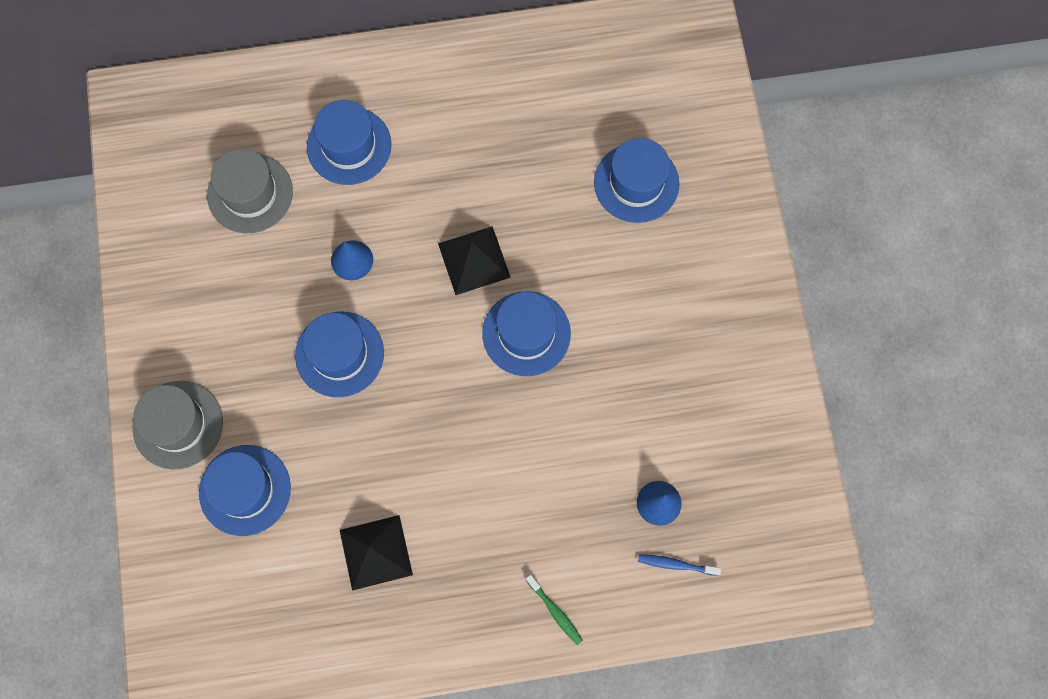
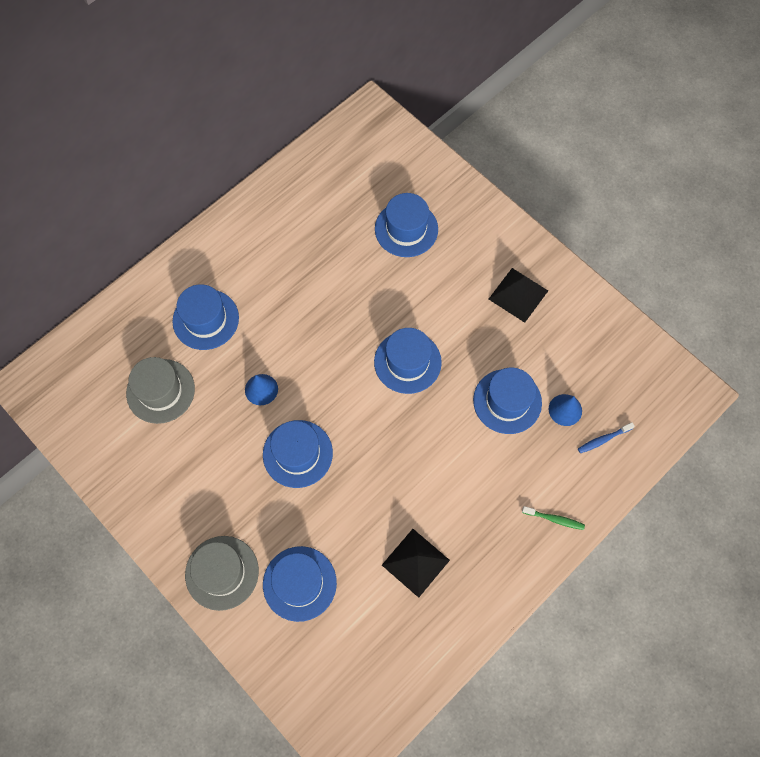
camera: 35 degrees left, 5 degrees down
black pyramid [438,226,511,295] -> black pyramid moved to [489,268,548,323]
none -> blue hat [473,368,542,434]

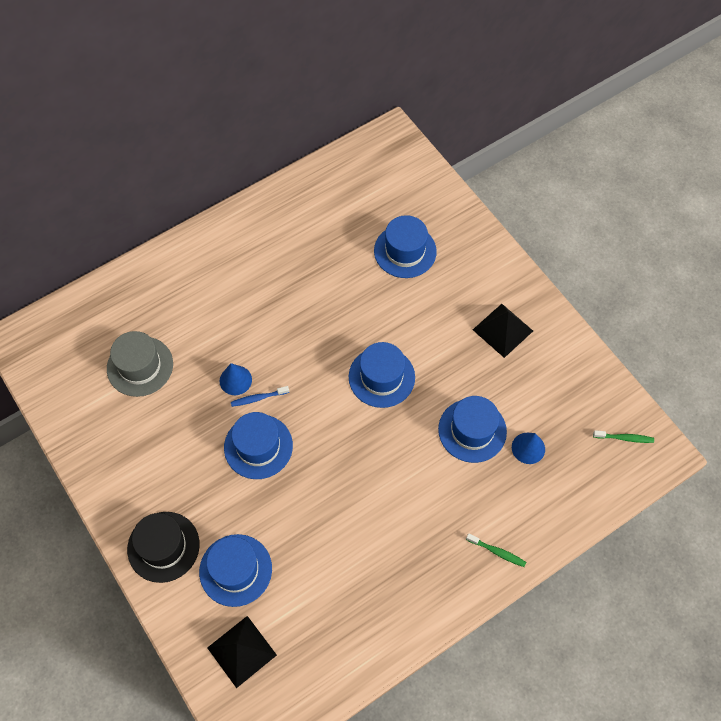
camera: 10 degrees right, 5 degrees down
blue hat [172,284,239,350] -> none
grey hat [185,536,259,611] -> black hat [127,512,200,583]
black pyramid [382,529,450,598] -> black pyramid moved to [207,616,277,688]
blue toothbrush [578,422,635,453] -> blue toothbrush moved to [231,386,289,407]
none -> green toothbrush [593,430,654,443]

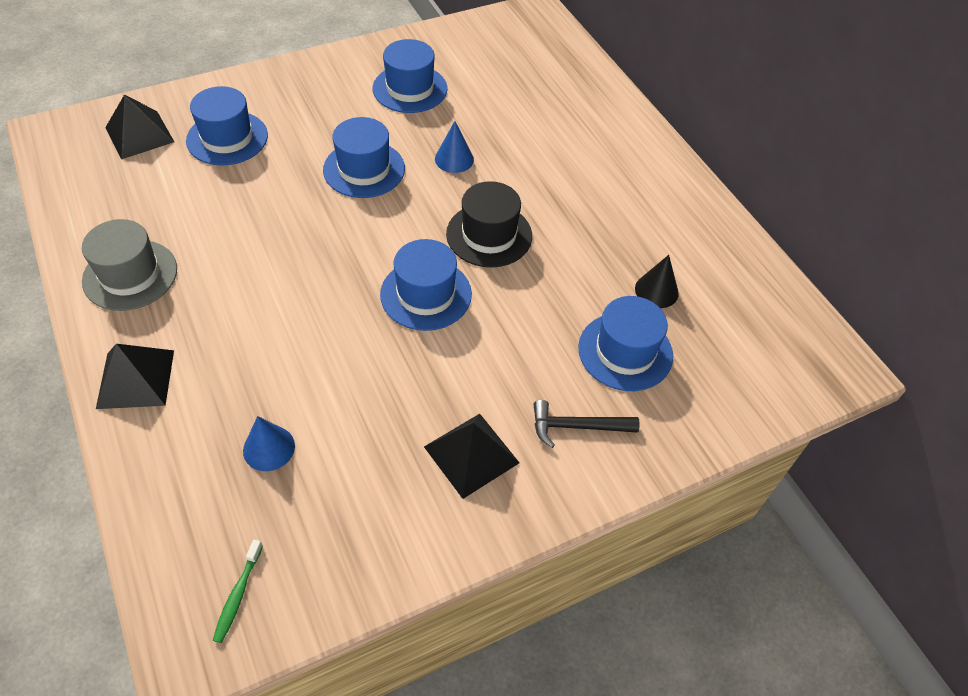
camera: 95 degrees right, 10 degrees down
grey hat [107,331,173,397] -> grey hat moved to [82,219,177,311]
black hat [127,512,200,583] -> black hat moved to [446,181,532,268]
blue toothbrush [231,386,289,407] -> none
blue hat [438,396,507,463] -> blue hat moved to [373,39,447,113]
green toothbrush [466,533,526,567] -> black pyramid [96,344,174,409]
none -> black hammer [534,400,640,448]
none -> black cone [635,255,679,308]

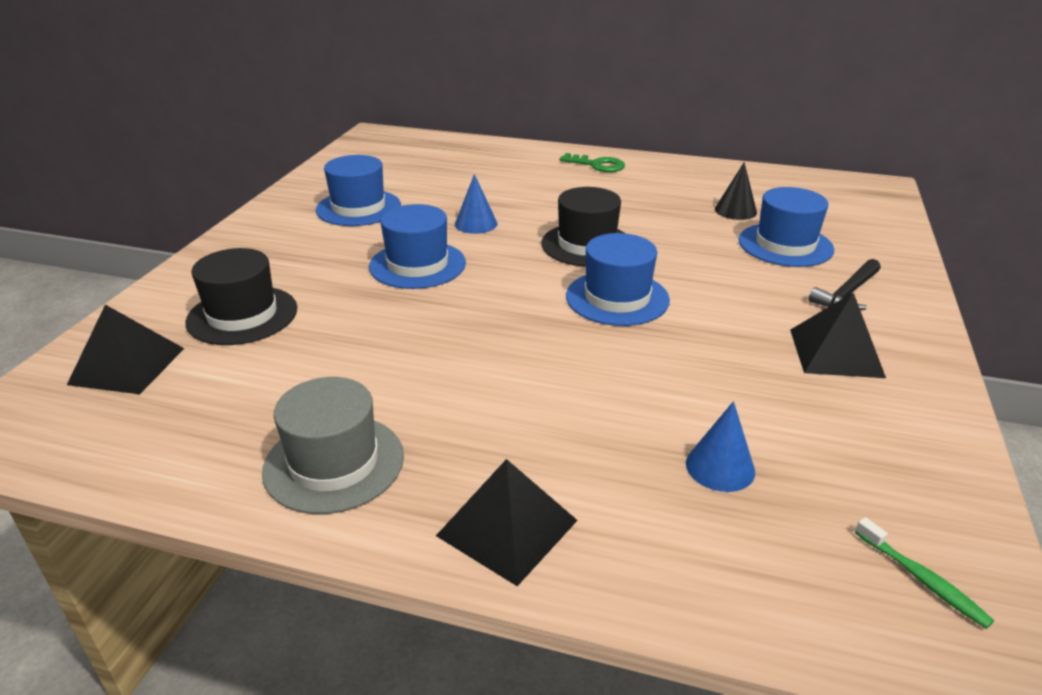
camera: 45 degrees left, 20 degrees down
blue hat [186,86,268,166] -> black hat [185,248,297,345]
none -> green key [560,153,625,172]

